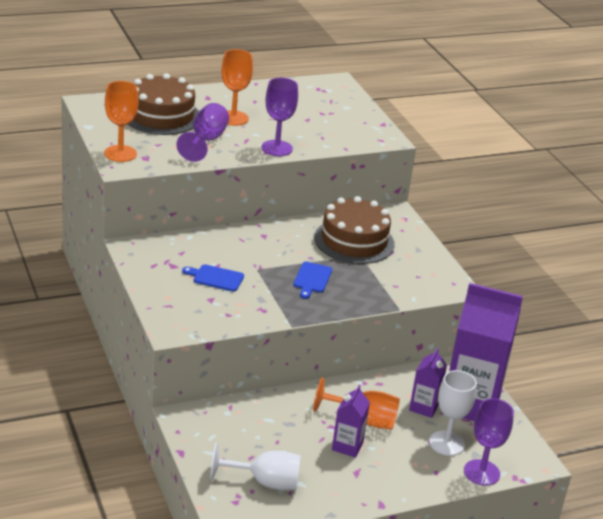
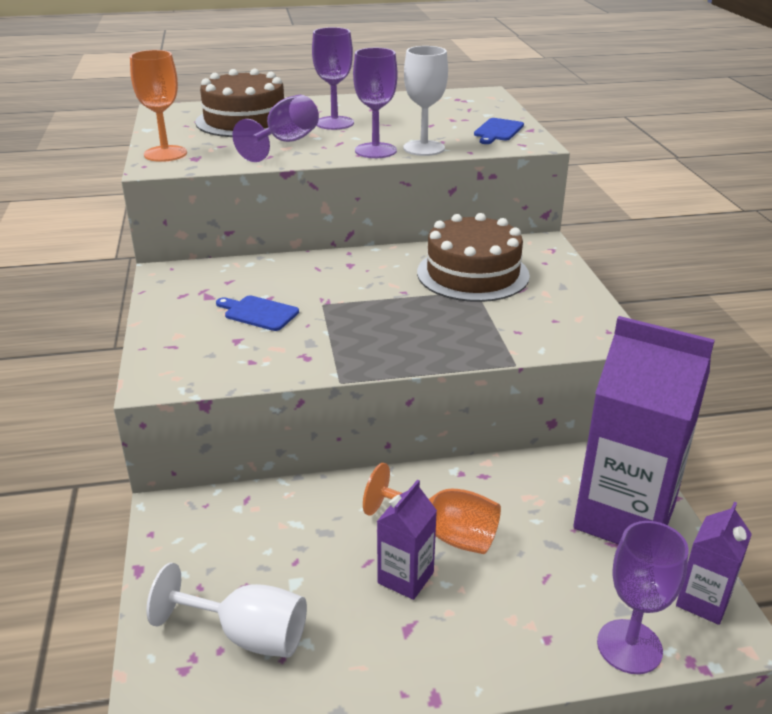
camera: 15 degrees right, 0 degrees up
orange goblet [222,49,253,126] -> purple goblet [312,27,354,130]
blue cutting board [293,262,332,299] -> blue cutting board moved to [474,118,524,144]
purple carton [409,348,447,418] -> purple carton moved to [676,502,752,625]
white goblet [429,370,477,456] -> white goblet moved to [403,46,448,156]

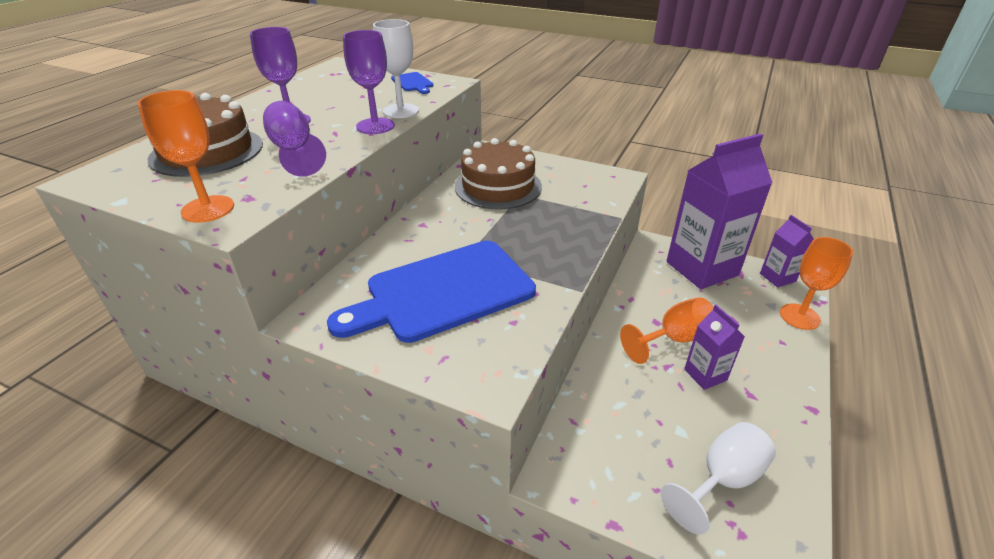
camera: 55 degrees left, 5 degrees up
blue cutting board [216,295,299,331] -> blue cutting board [327,241,536,343], size x2.45
purple goblet [597,521,689,674] -> orange goblet [780,237,853,330]

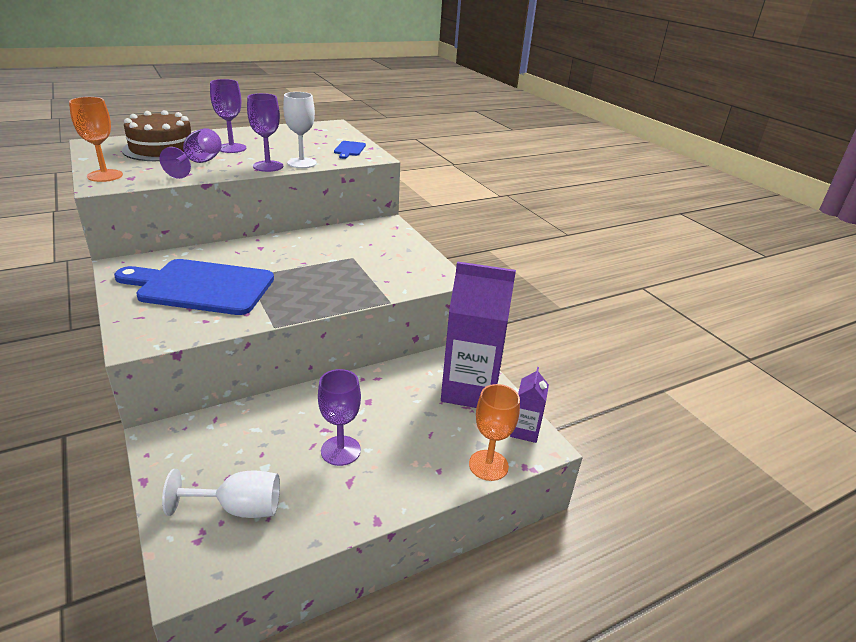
camera: 35 degrees right, 5 degrees down
brown cake [455,138,542,209] -> none
orange goblet [620,297,714,364] -> none
purple carton [684,305,745,390] -> purple goblet [318,369,361,466]

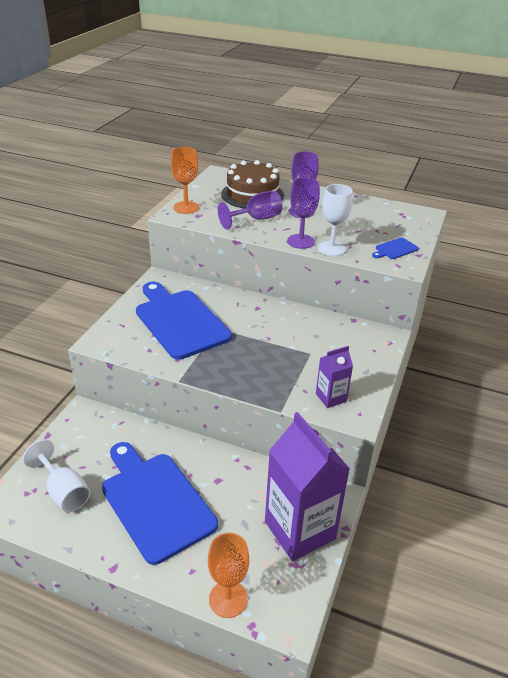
camera: 50 degrees right, 5 degrees up
purple goblet [318,369,361,466] -> blue cutting board [102,442,218,565]
purple carton [510,367,549,443] -> purple carton moved to [316,346,353,408]

